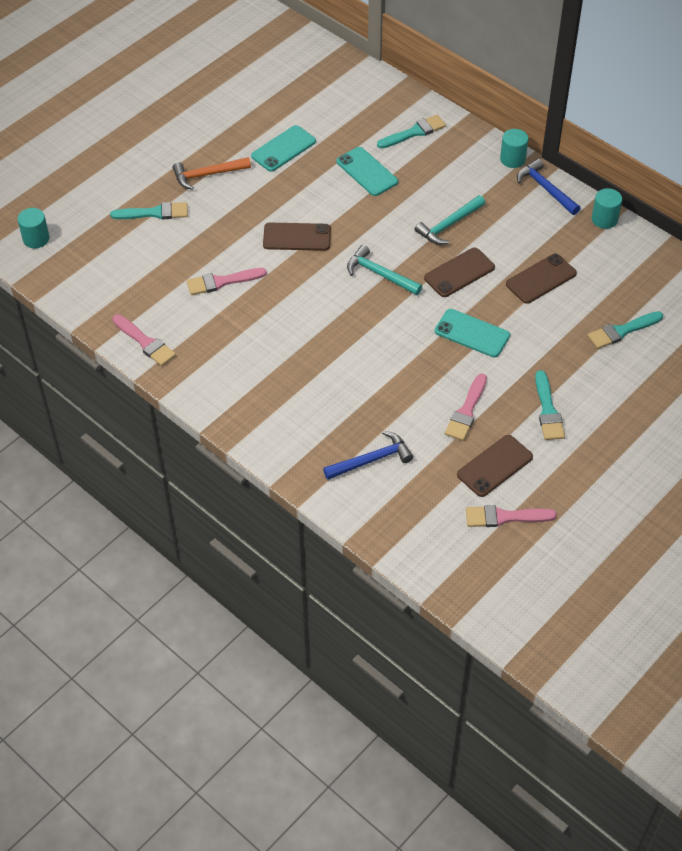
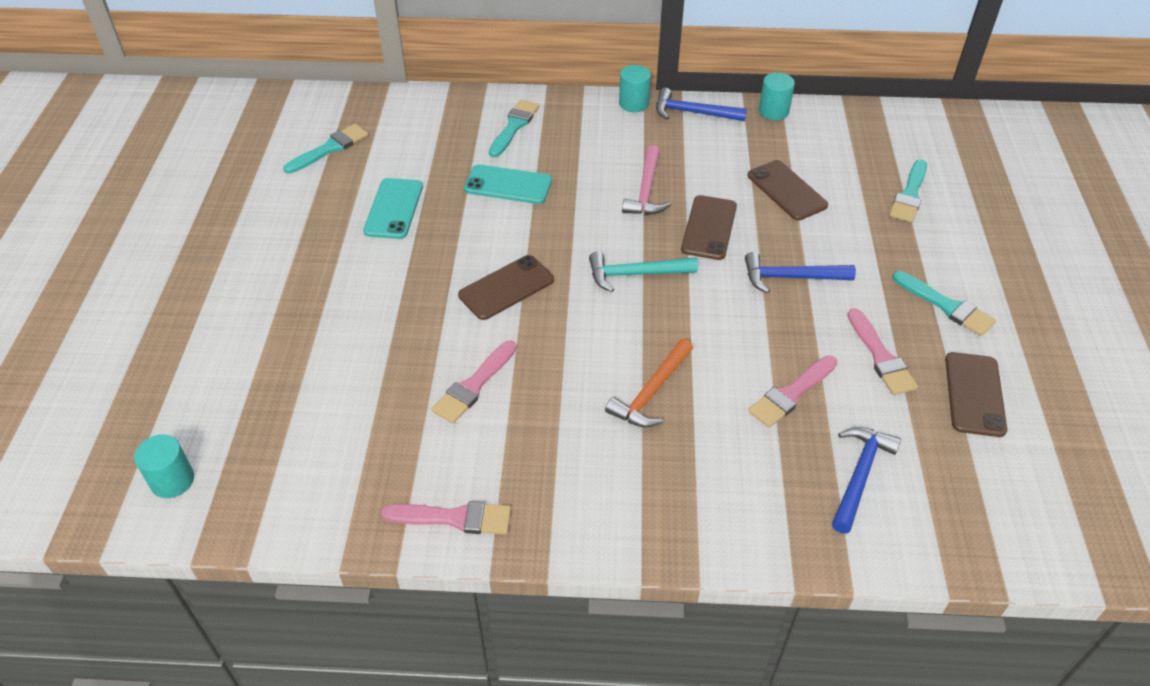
camera: 40 degrees left, 5 degrees down
turquoise brush [110,202,188,220] -> turquoise brush moved to [283,124,368,174]
orange hammer [173,157,251,190] -> orange hammer moved to [605,339,693,427]
turquoise hammer [415,195,485,245] -> pink hammer [622,145,671,215]
turquoise phone [435,309,510,357] -> blue hammer [745,252,856,293]
pink brush [466,505,556,527] -> pink brush moved to [748,355,837,428]
brown phone [506,254,577,304] -> brown phone turned 45 degrees counterclockwise [748,160,828,221]

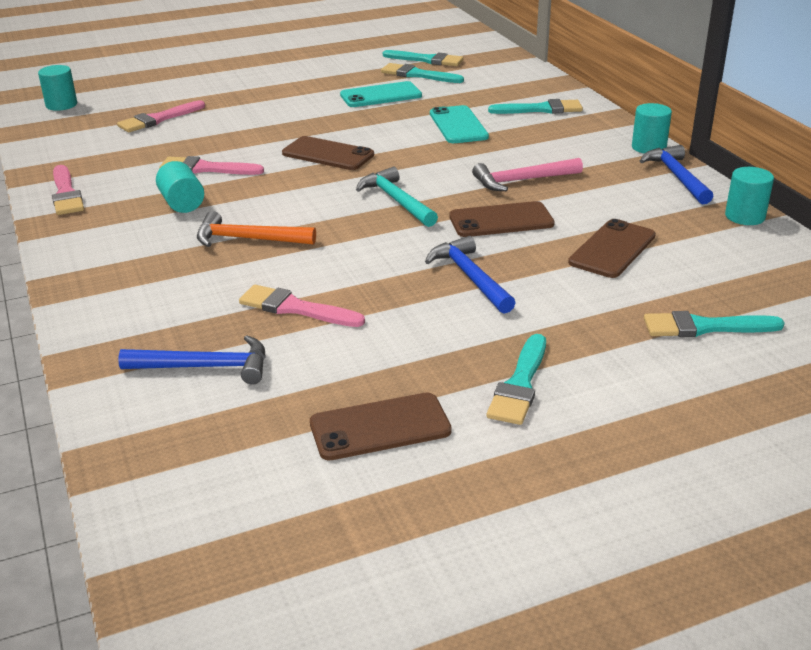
camera: 65 degrees right, 15 degrees down
pink brush [847,308,918,395] -> pink brush moved to [117,100,205,132]
none -> turquoise cylinder [156,161,204,213]
none -> turquoise brush [381,63,464,83]

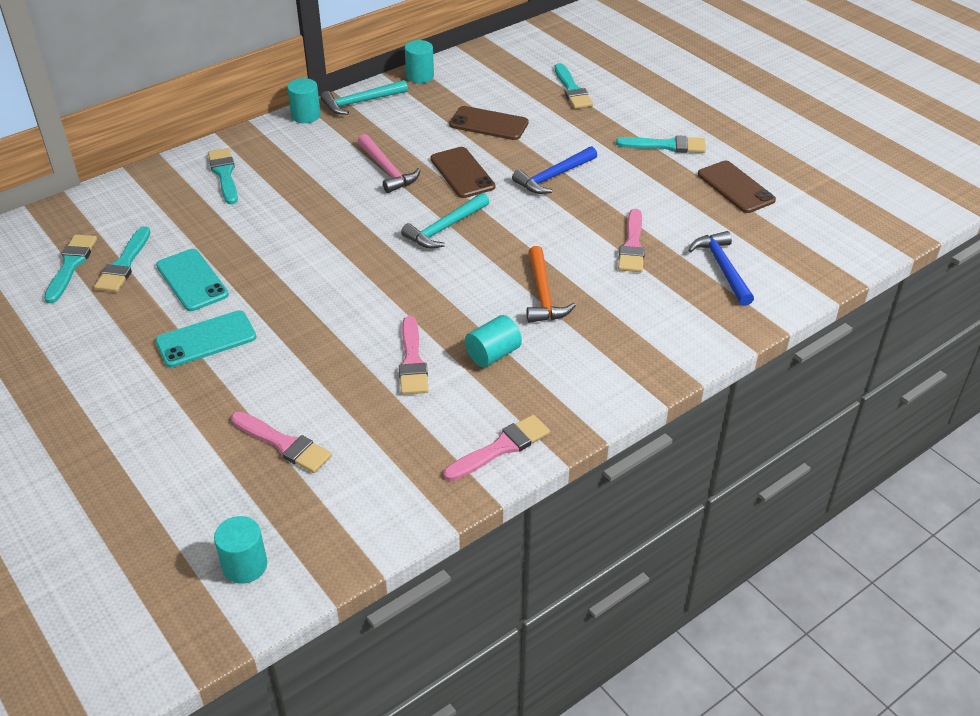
camera: 105 degrees left, 10 degrees up
brown phone [282,136,374,170] -> none
turquoise phone [430,105,489,143] -> turquoise phone moved to [155,310,256,368]
blue hammer [640,145,713,204] -> turquoise hammer [321,80,408,115]

